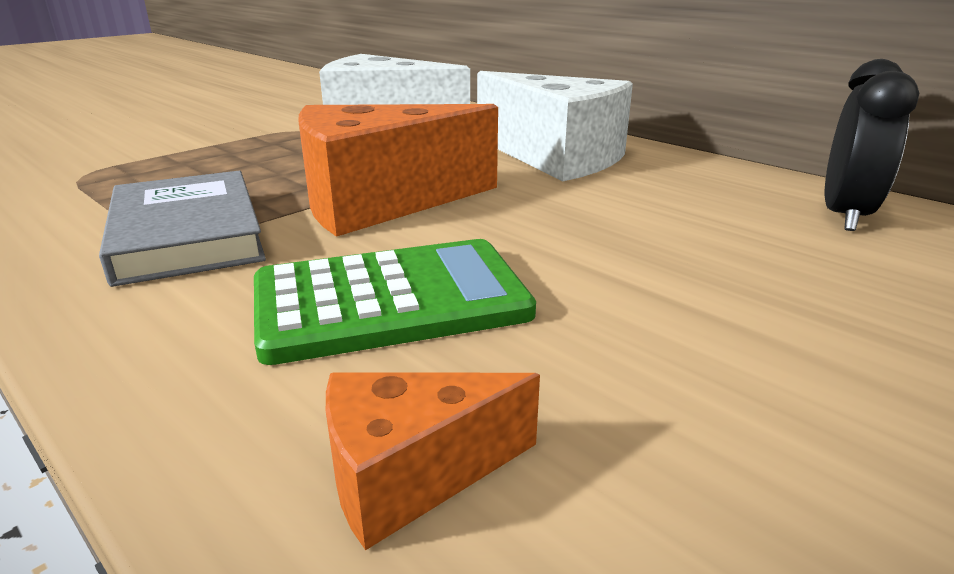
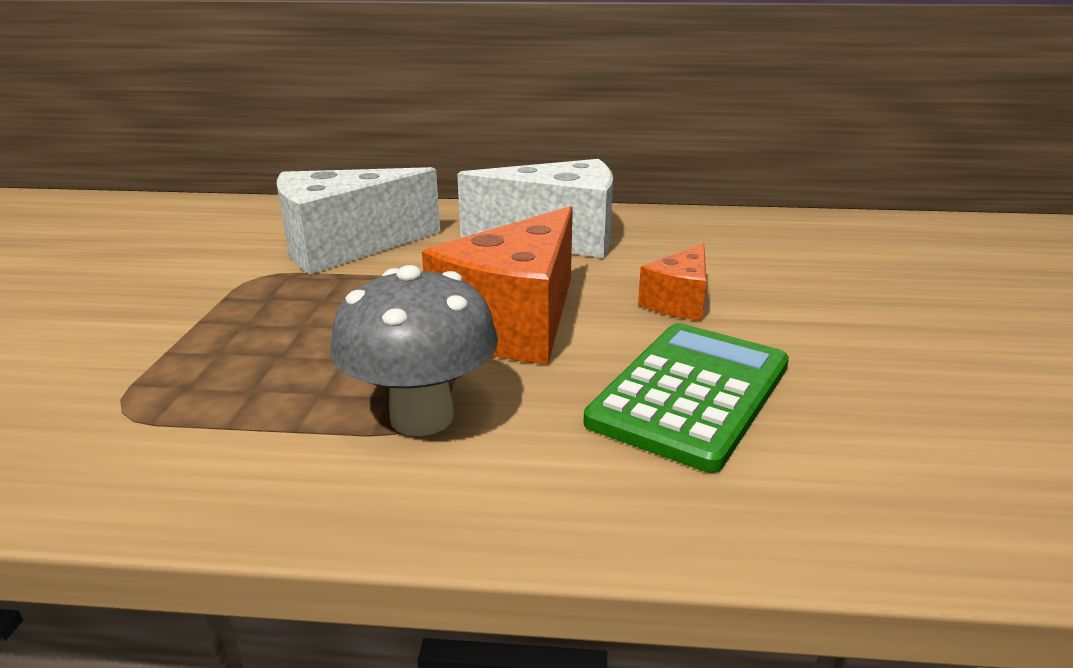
camera: 40 degrees left, 0 degrees up
grey book [99,171,266,287] -> grey mushroom [330,265,498,436]
orange cheese [326,372,540,551] -> orange cheese moved to [638,243,707,321]
black clock [825,59,919,231] -> none

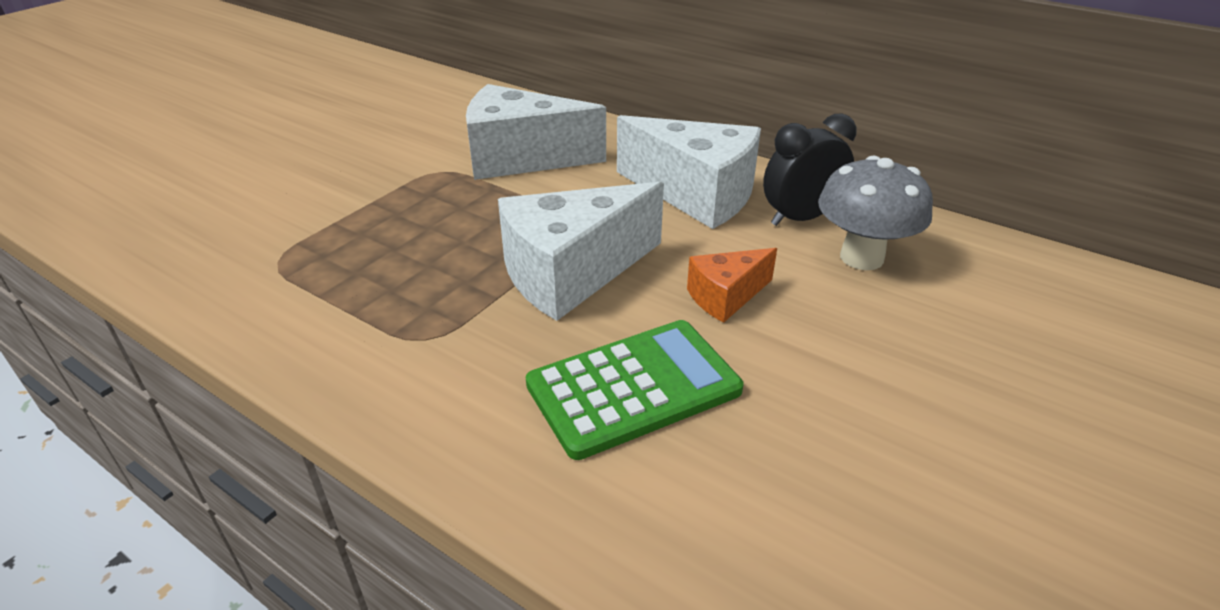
camera: 30 degrees right, 10 degrees up
grey mushroom [330,265,498,436] -> grey mushroom moved to [818,155,933,270]
orange cheese [422,206,573,364] -> white cheese [498,182,664,321]
none -> black clock [763,113,856,226]

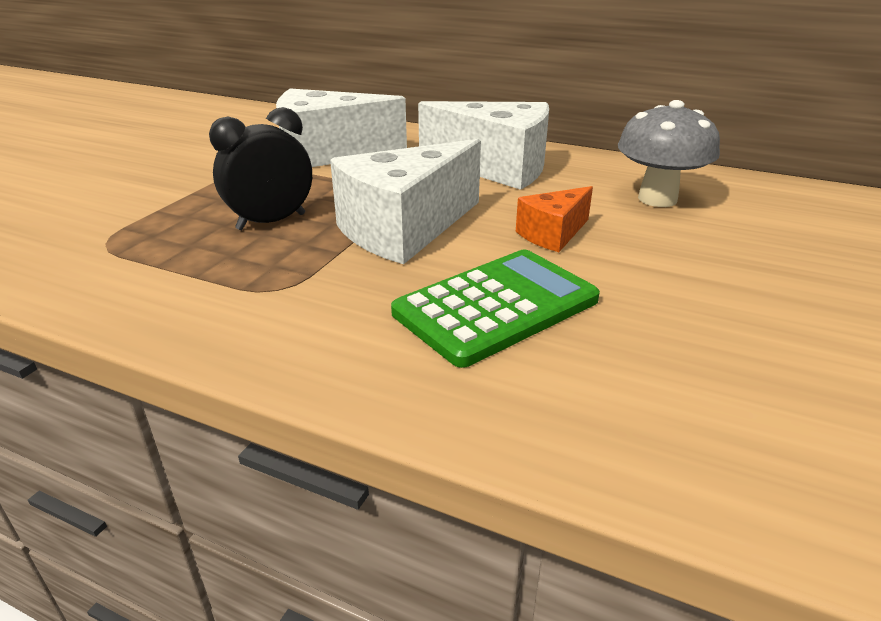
camera: 10 degrees left, 5 degrees down
black clock [763,113,856,226] -> black clock moved to [209,107,312,230]

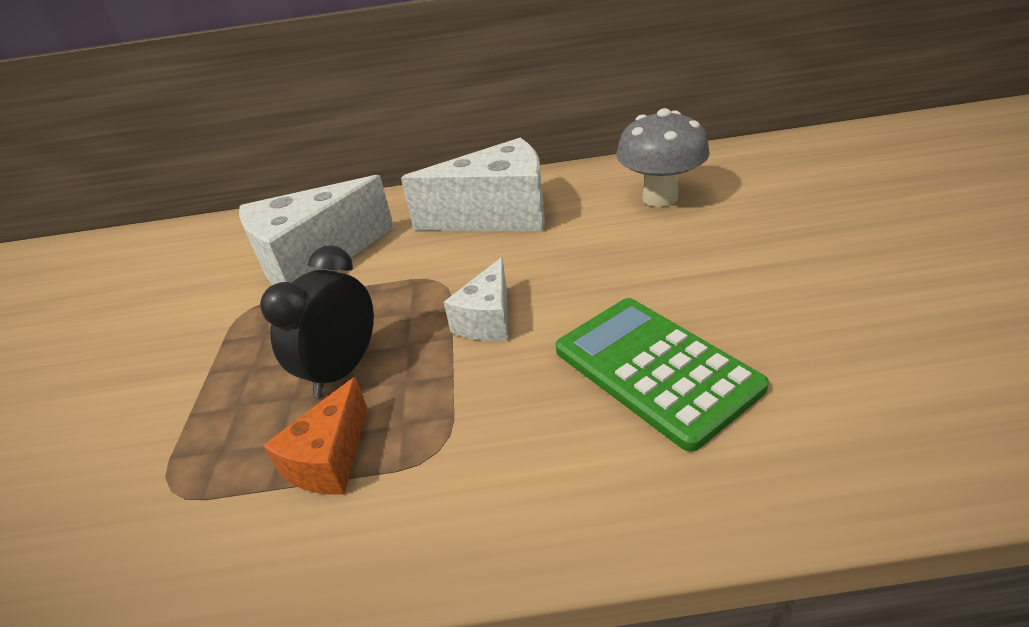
camera: 25 degrees left, 5 degrees up
white cheese [330,139,481,264] -> white cheese [444,257,508,341], size x0.52
green calculator [391,249,600,368] -> green calculator turned 60 degrees counterclockwise [556,298,769,452]
orange cheese [516,186,593,252] -> orange cheese moved to [263,377,367,495]

